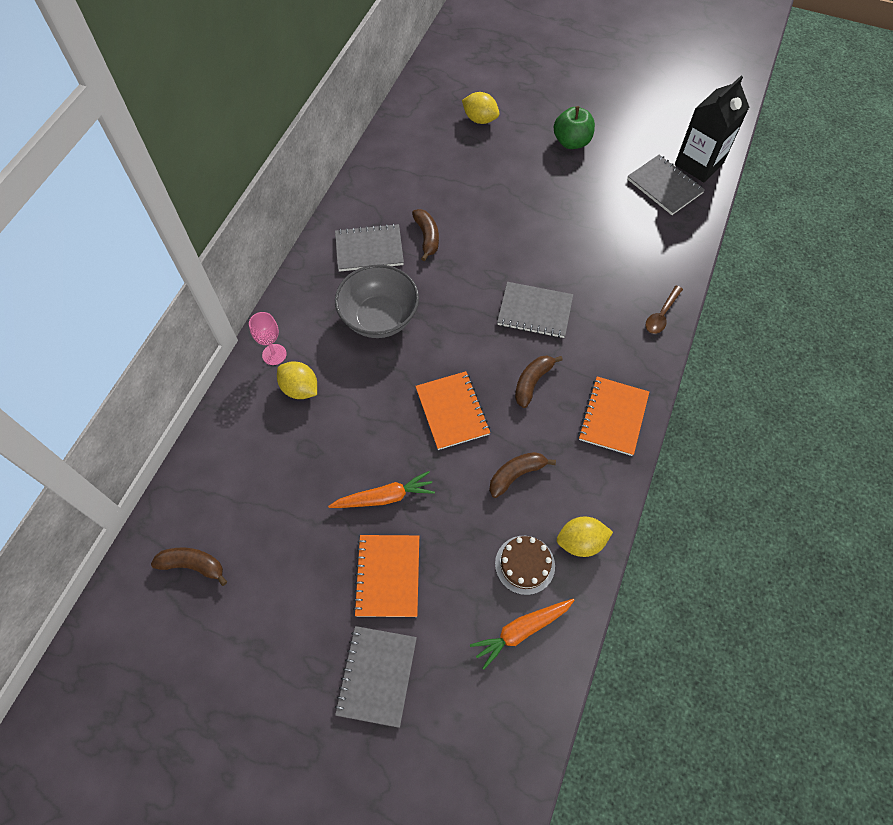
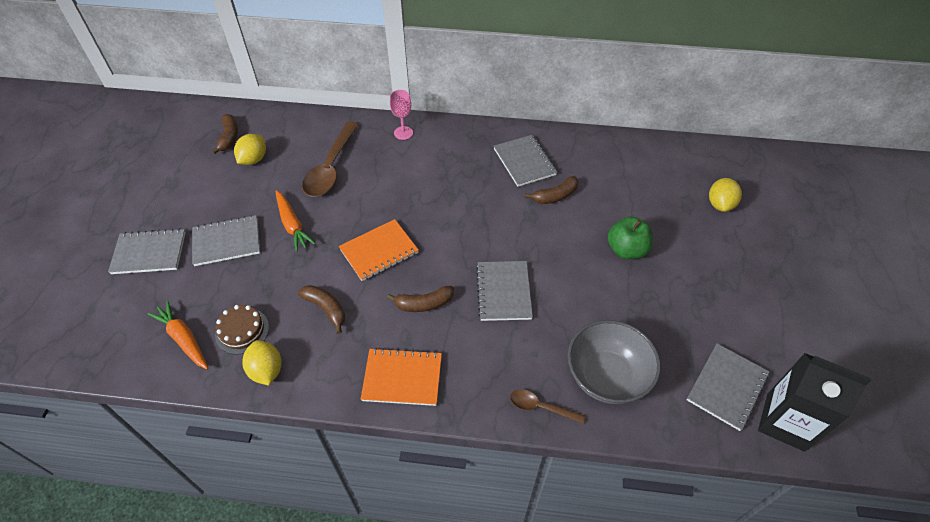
camera: 75 degrees right, 10 degrees down
yellow lemon [277,361,317,399] -> yellow lemon moved to [234,134,266,165]
grey bowl [335,265,419,338] -> grey bowl moved to [568,320,661,404]
orange notebook [353,535,419,617] -> grey notebook [192,215,260,266]
brown banana [515,356,563,408] -> brown banana turned 150 degrees clockwise [387,286,454,312]
green apple [553,106,595,149] -> green apple moved to [608,217,653,259]
none -> brown spoon [302,121,359,197]

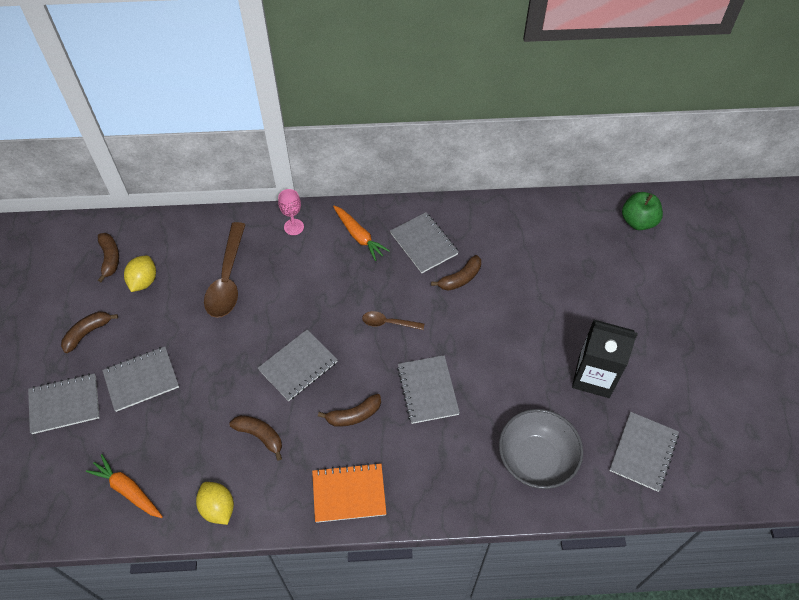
camera: 10 degrees left, 5 degrees up
brown cake [215,305,269,355] -> none
orange carrot [275,190,316,252] -> orange carrot moved to [333,206,390,261]
orange notebook [339,219,419,281] -> grey notebook [258,330,338,401]
brown spoon [510,389,585,424] -> brown spoon moved to [362,311,424,330]
green apple [608,217,653,259] -> green apple moved to [622,192,663,230]
yellow lemon [709,178,742,212] -> none
black carton [758,353,872,452] -> black carton moved to [572,320,638,398]
none -> brown banana [61,311,118,353]

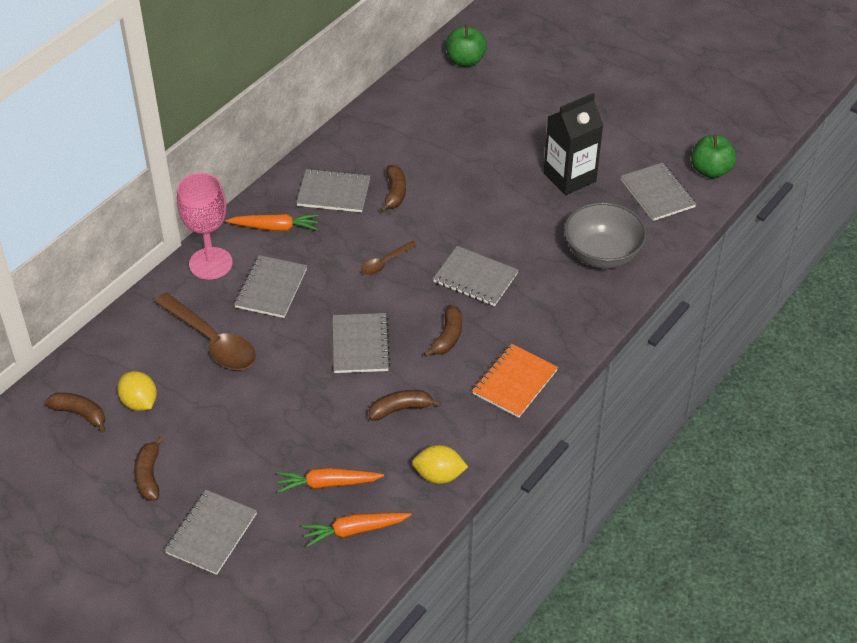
camera: 50 degrees left, 10 degrees down
grey notebook [102,347,179,412] -> grey notebook moved to [234,255,307,318]
pink goblet [278,189,304,235] -> pink goblet [177,173,233,280], size x1.81
none -> orange carrot [277,468,384,493]
none -> green apple [691,134,736,178]

